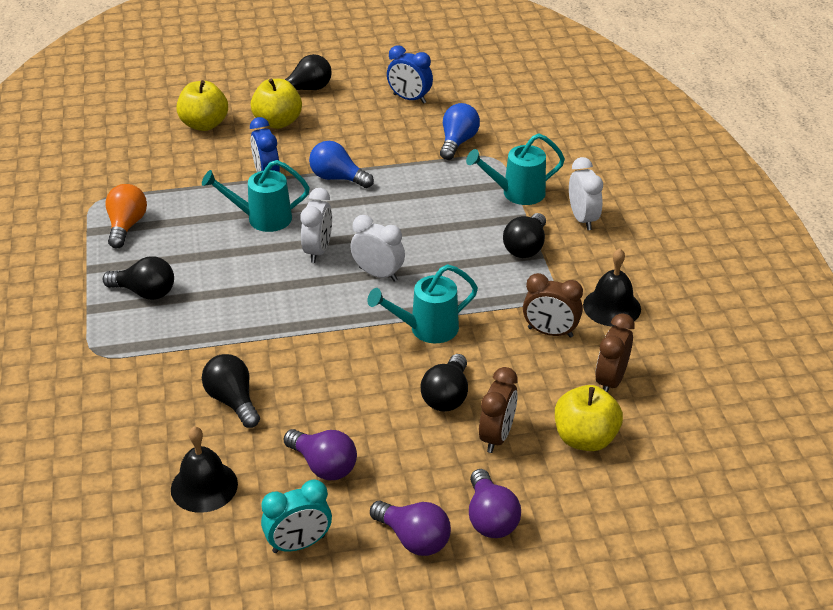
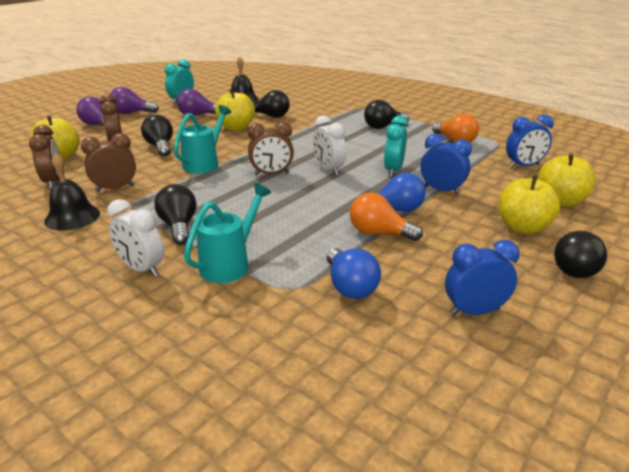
camera: 140 degrees right, 10 degrees down
turquoise watering can [202,160,310,232] -> turquoise clock [384,116,408,177]
white clock [350,215,405,282] -> brown clock [248,122,294,176]
none -> yellow apple [215,89,255,131]
none -> orange light bulb [350,192,423,241]
none -> blue clock [506,115,554,168]

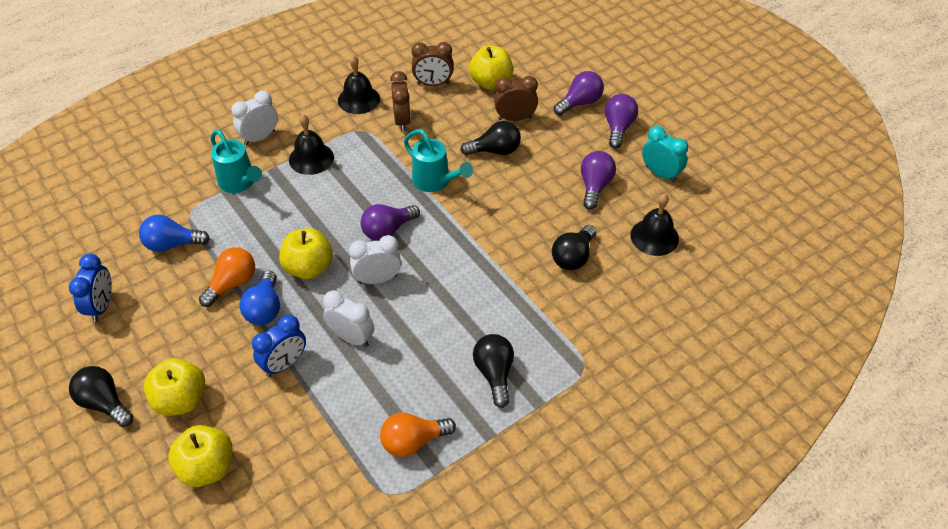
camera: 105 degrees right, 20 degrees up
black light bulb [154,184,197,245] -> black bell [289,115,334,175]
yellow apple [215,89,255,131] -> yellow apple moved to [279,228,333,279]
brown clock [248,122,294,176] -> purple light bulb [361,204,420,241]
turquoise clock [384,116,408,177] -> white clock [323,290,374,347]
blue clock [506,115,554,168] -> none

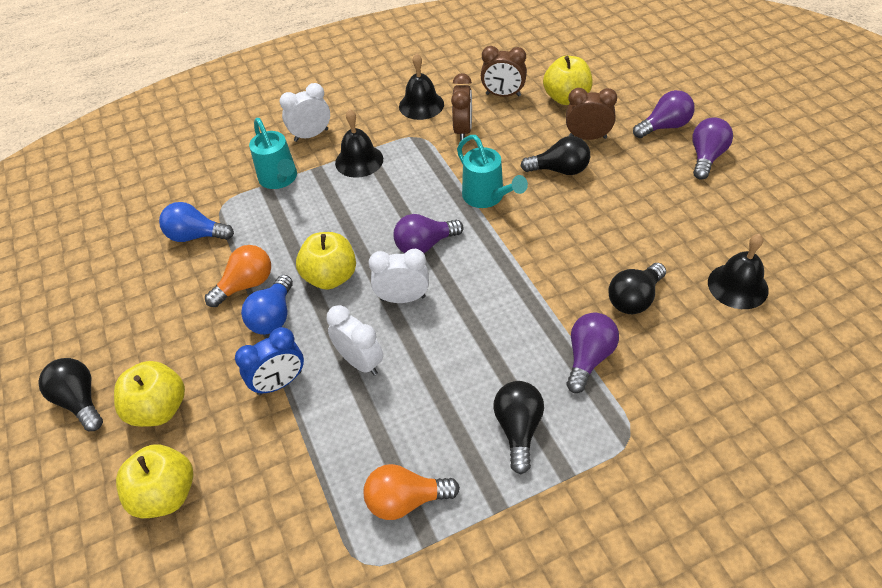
camera: 15 degrees right, 0 degrees up
blue clock [69,254,112,322] -> none
purple light bulb [581,151,616,210] -> purple light bulb moved to [566,312,619,393]
turquoise clock [642,126,688,183] -> none

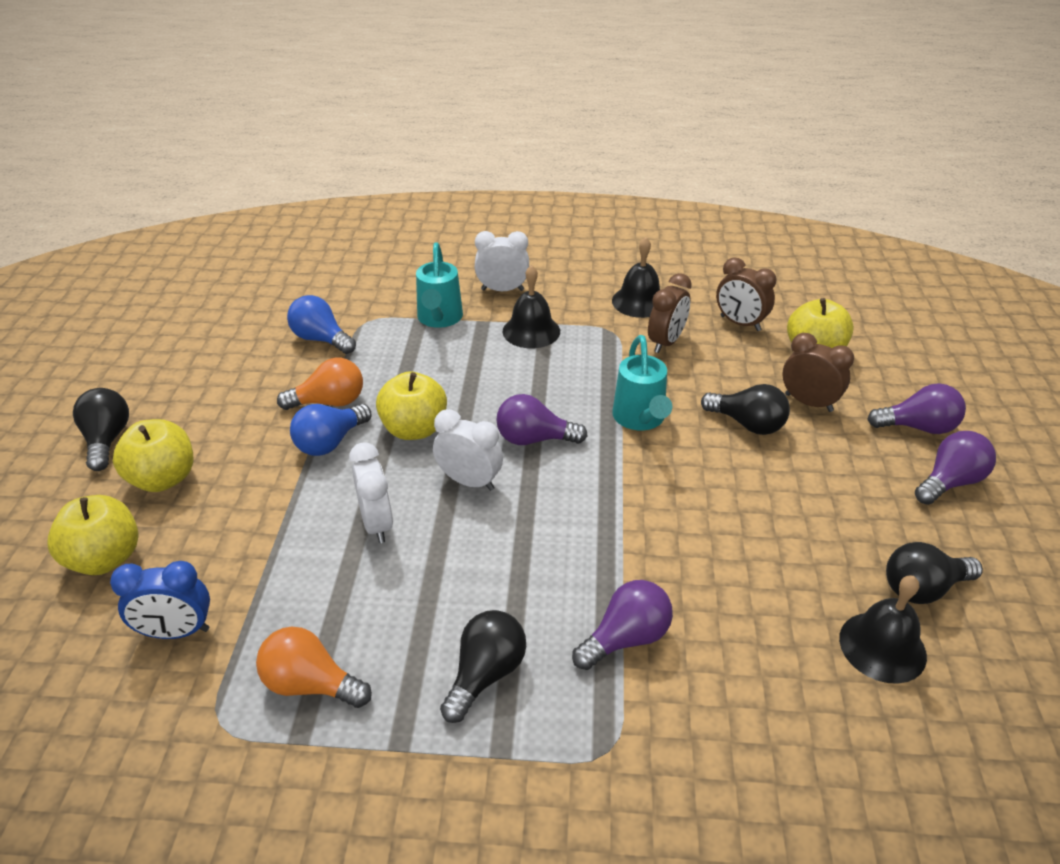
camera: 25 degrees right, 10 degrees down
blue clock [235,327,304,395] -> blue clock moved to [110,561,210,639]
black light bulb [608,263,666,314] -> black light bulb moved to [886,542,983,604]

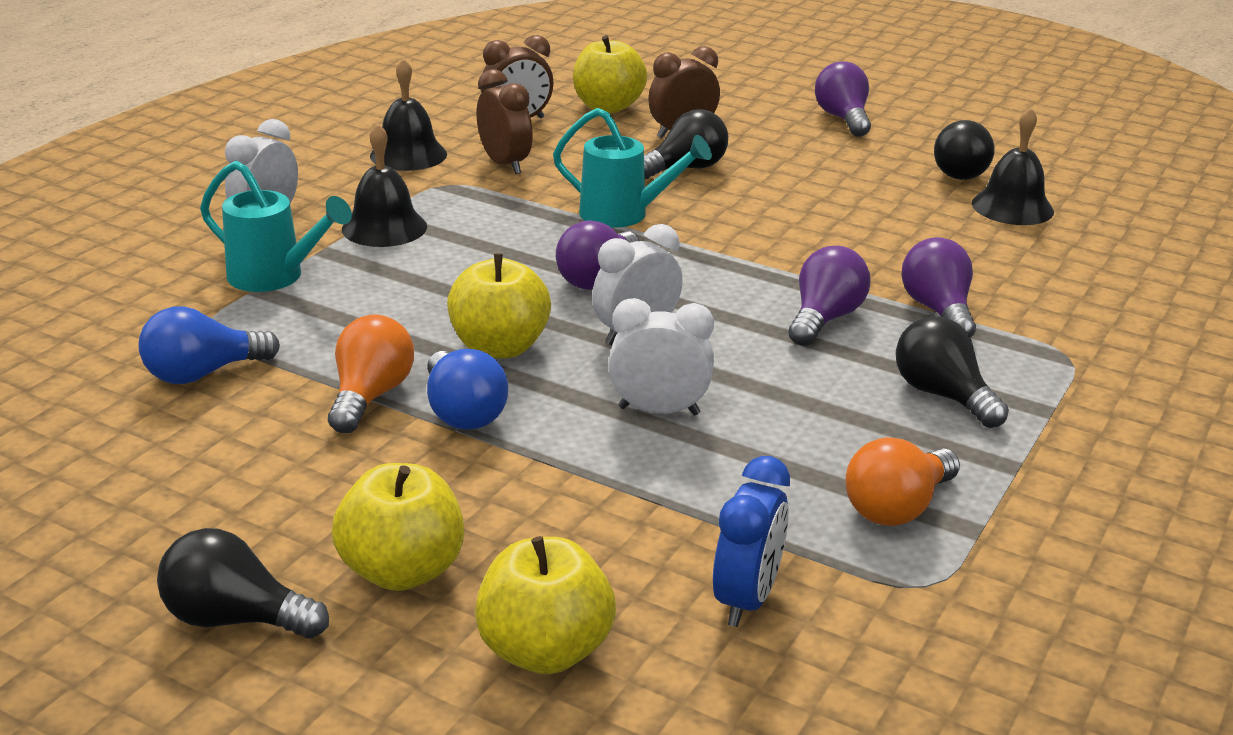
camera: 65 degrees left, 10 degrees down
purple light bulb [867,383,966,434] -> purple light bulb moved to [788,246,871,346]

